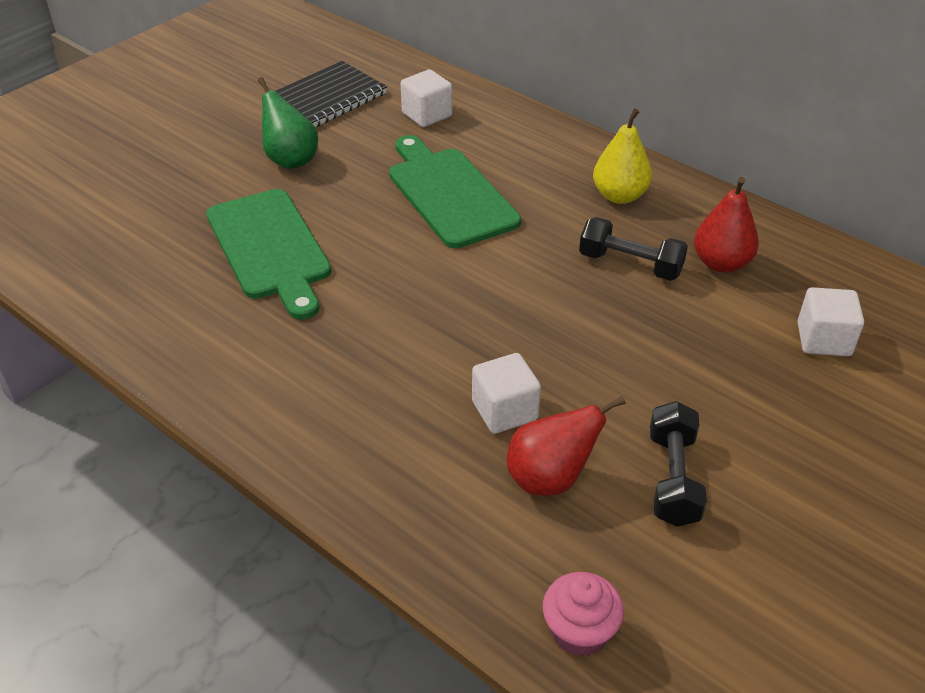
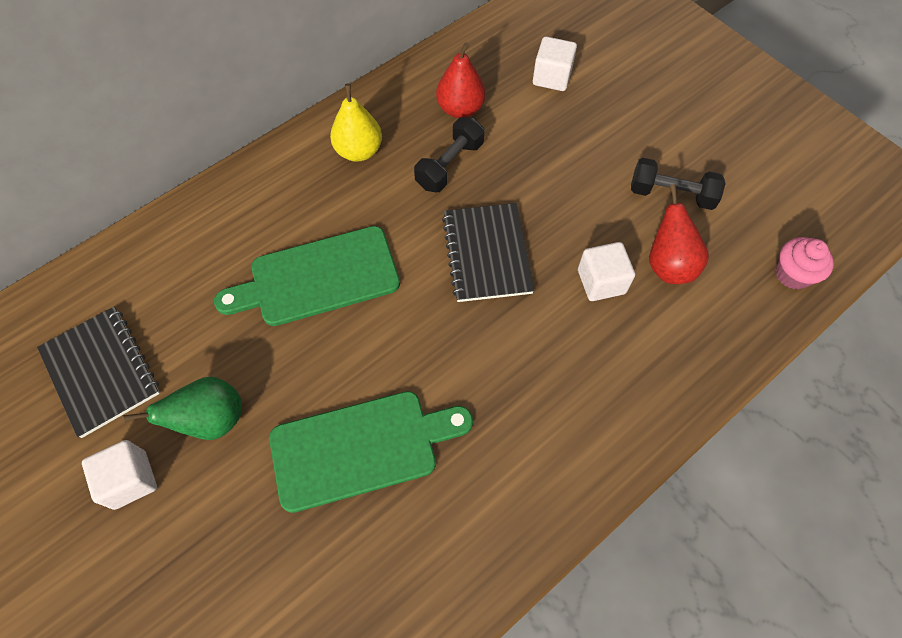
camera: 80 degrees left, 20 degrees up
white cube [401,69,452,127] -> white cube moved to [82,440,157,510]
none -> black notebook [442,203,535,302]

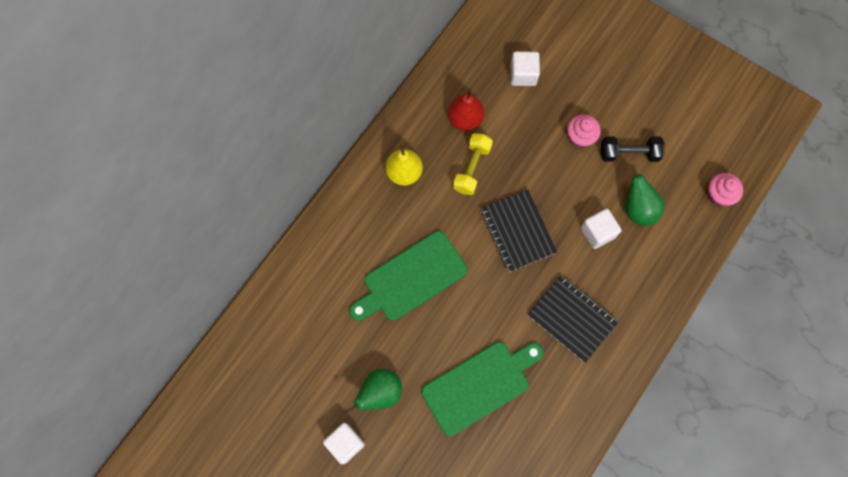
camera: 15 degrees left, 10 degrees up
black notebook [37,307,160,438] -> black notebook moved to [528,275,618,363]
black dumbbell [414,117,484,192] -> yellow dumbbell [453,133,493,195]
red pear [649,184,709,284] -> green pear [626,164,665,226]
none -> pink cupcake [567,114,601,148]

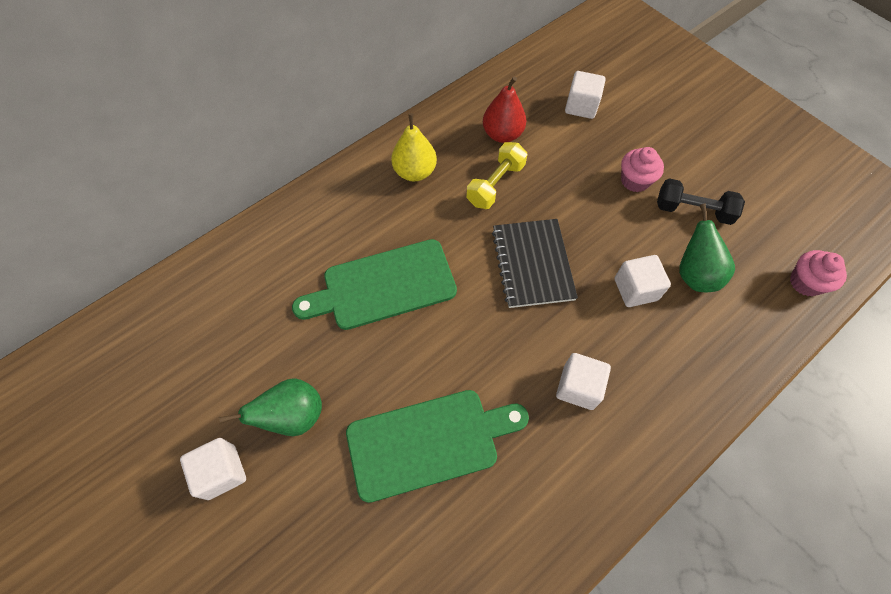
camera: 15 degrees right, 10 degrees down
black notebook [528,275,618,363] -> white cube [556,353,611,410]

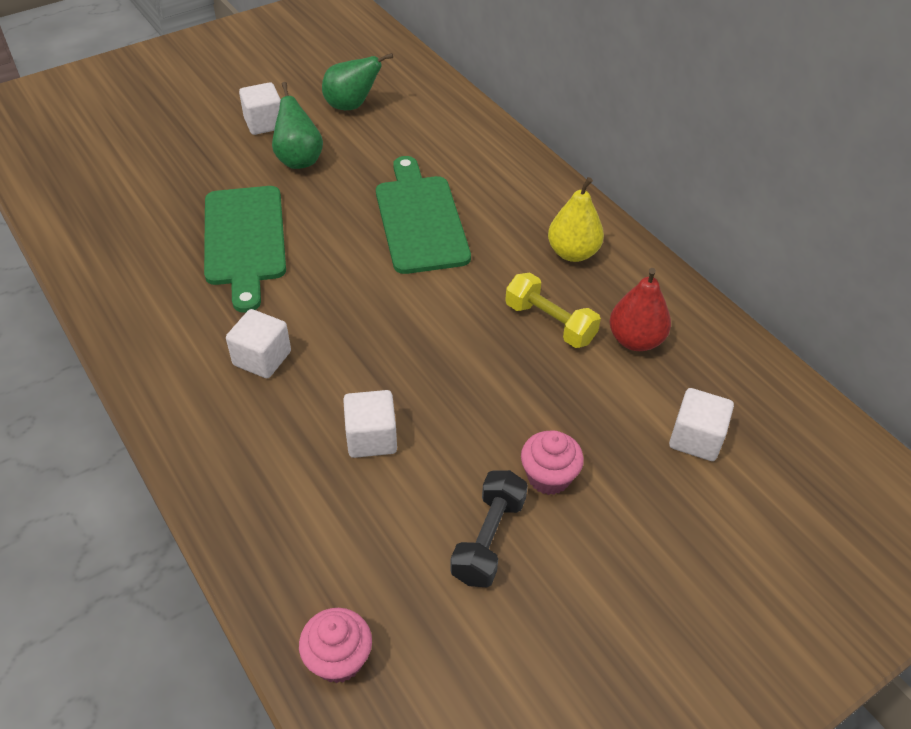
camera: 95 degrees right, 15 degrees down
black notebook [492,219,578,308] -> none
green pear [679,204,735,292] -> green pear moved to [322,53,393,110]

